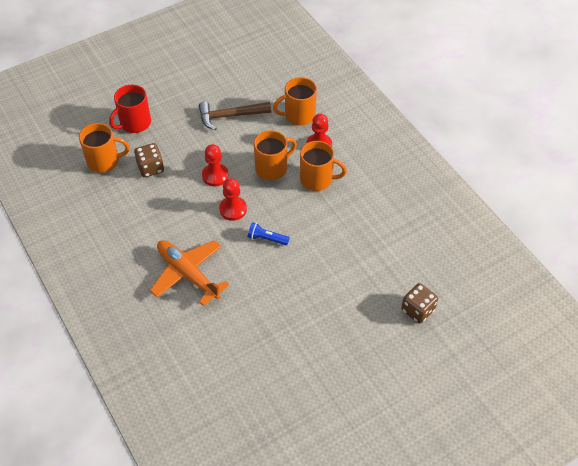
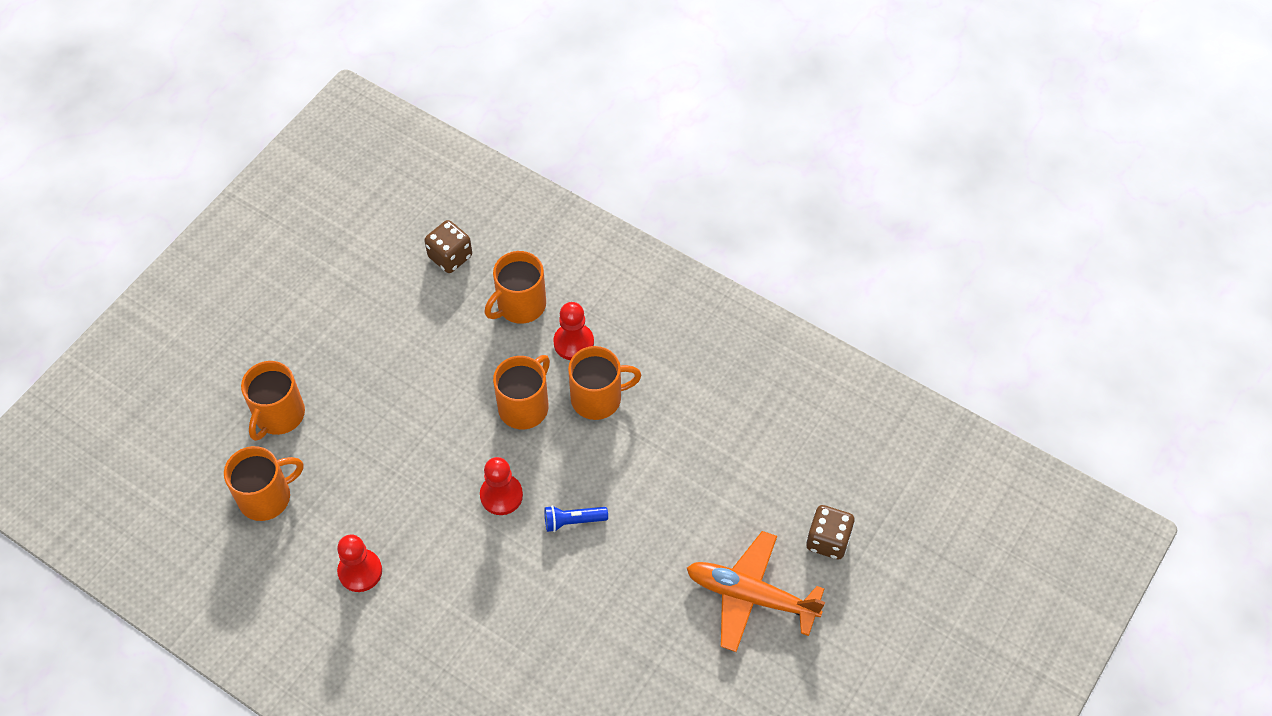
camera: 25 degrees left, 5 degrees up
red mug [109,85,151,133] -> orange mug [241,361,305,441]
brown dice [134,143,164,177] -> brown dice moved to [424,220,472,273]
orange plane [150,240,229,306] -> orange plane moved to [687,531,825,652]
brown hammer [199,101,271,130] -> none
red pawn [202,144,229,186] -> red pawn moved to [337,534,382,592]

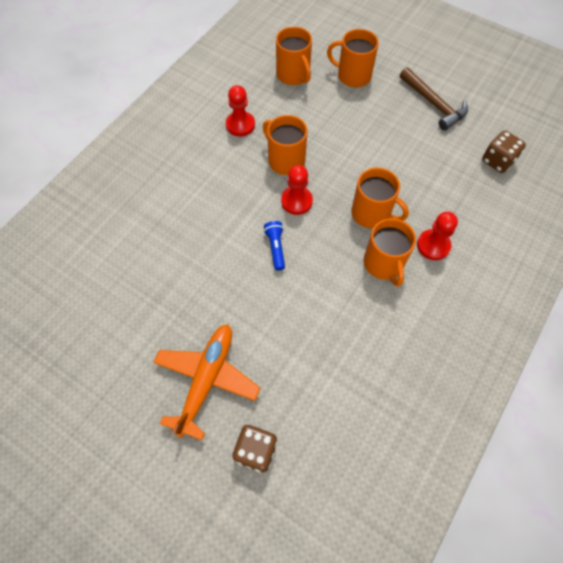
camera: 90 degrees right, 5 degrees up
orange mug [485,251,546,324] -> orange mug moved to [263,115,307,175]
none -> brown hammer [400,67,468,131]

